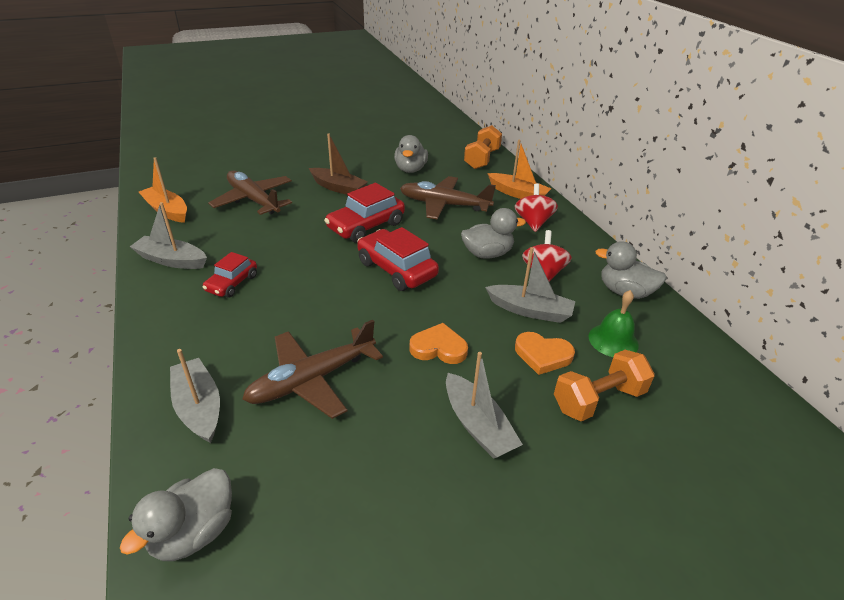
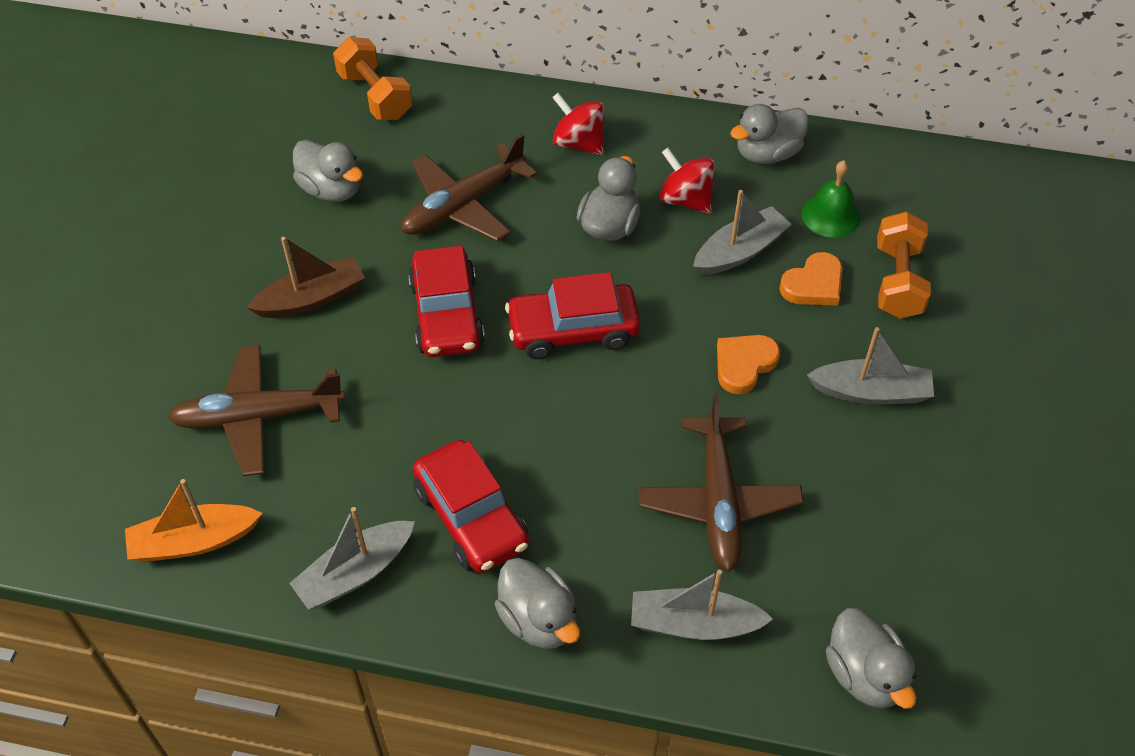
camera: 55 degrees left, 15 degrees up
red car [202,252,257,298] -> red car [413,440,529,573], size x1.63
orange boat [487,140,551,199] -> none
none -> grey duck [494,558,580,649]

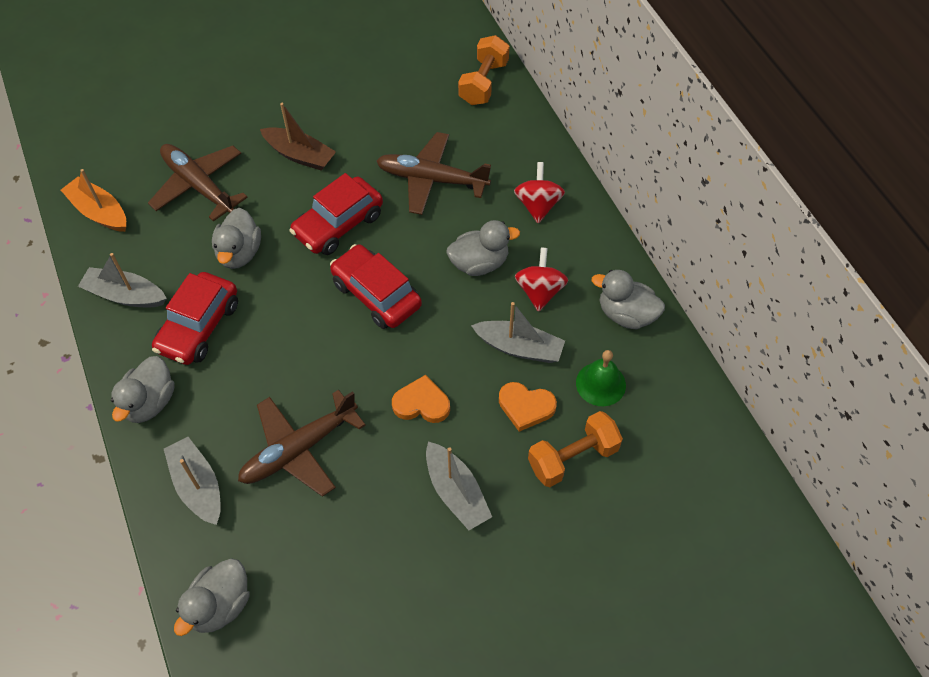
camera: 55 degrees right, 5 degrees up
grey duck [293,140,363,202] -> grey duck moved to [212,208,261,269]

